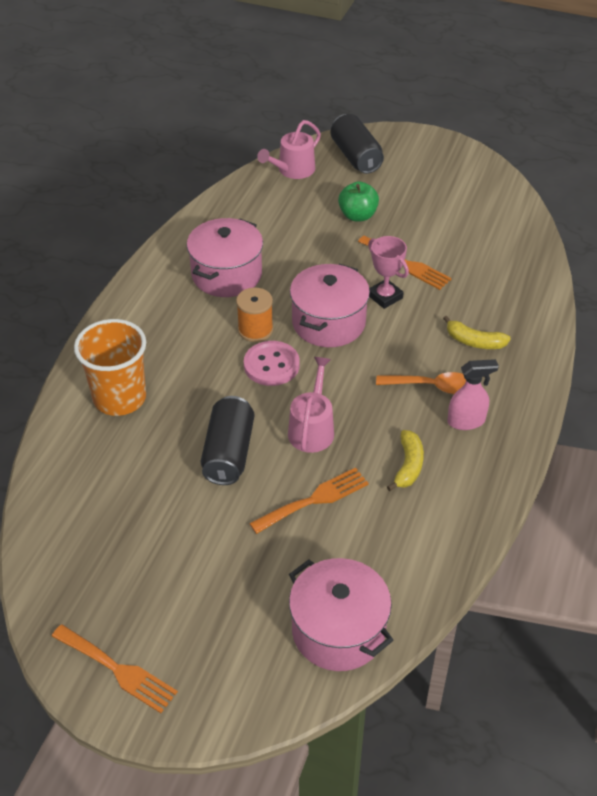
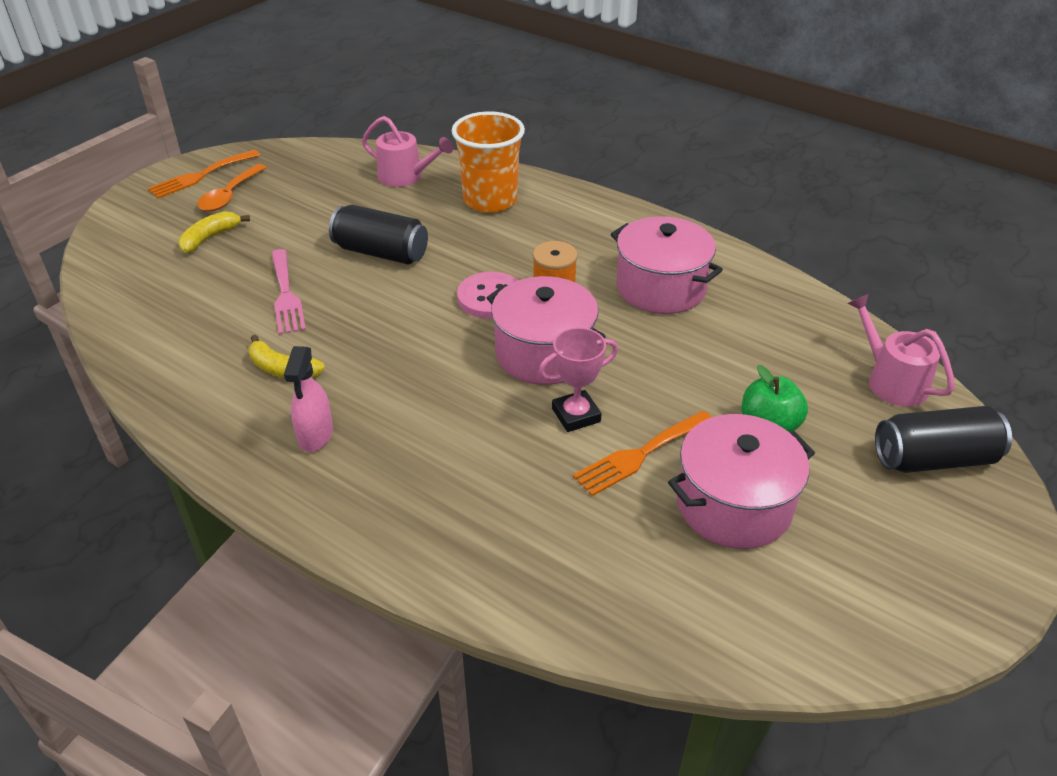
camera: 105 degrees right, 5 degrees down
orange fork [249,468,369,534] -> pink fork [271,249,306,335]
pink watering can [288,357,334,453] -> pink watering can moved to [362,116,453,187]
pink pot [289,558,393,671] -> pink pot moved to [668,414,815,549]
orange spoon [376,372,466,394] -> orange spoon moved to [197,164,267,211]
yellow banana [443,316,511,349] -> yellow banana moved to [178,211,250,253]

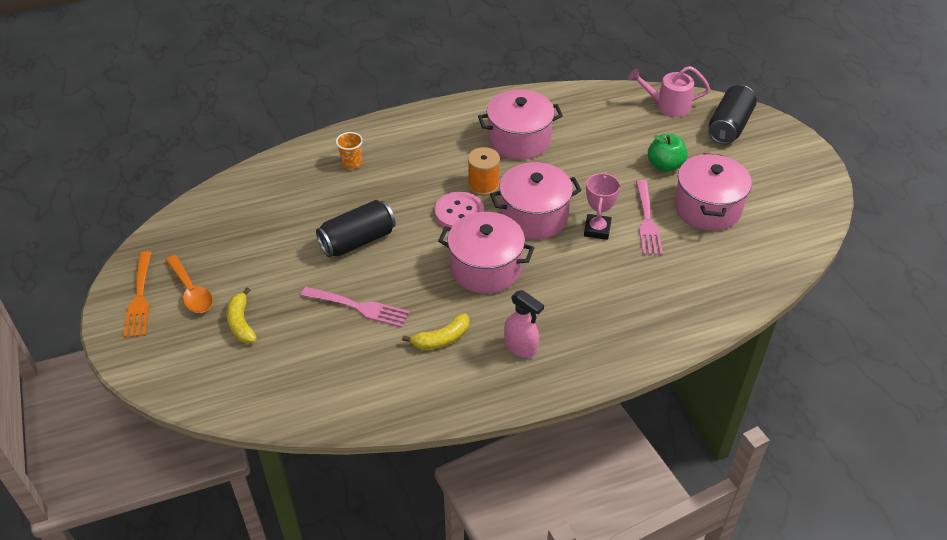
camera: 55 degrees left, 5 degrees up
pink watering can [362,116,453,187] -> none
orange cup [452,111,525,213] -> orange cup [336,132,363,169], size x0.47
orange fork [573,411,712,496] -> pink fork [636,180,663,255]
none -> pink pot [438,212,534,294]

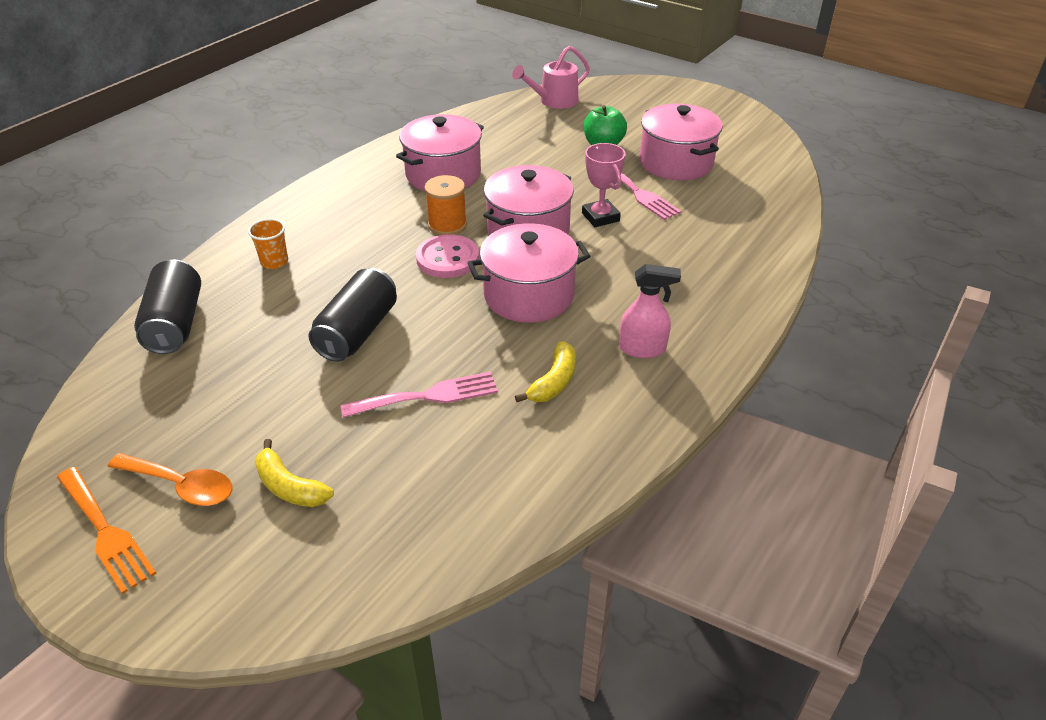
camera: 35 degrees left, 5 degrees down
black can [709,85,757,145] -> black can moved to [134,260,201,354]

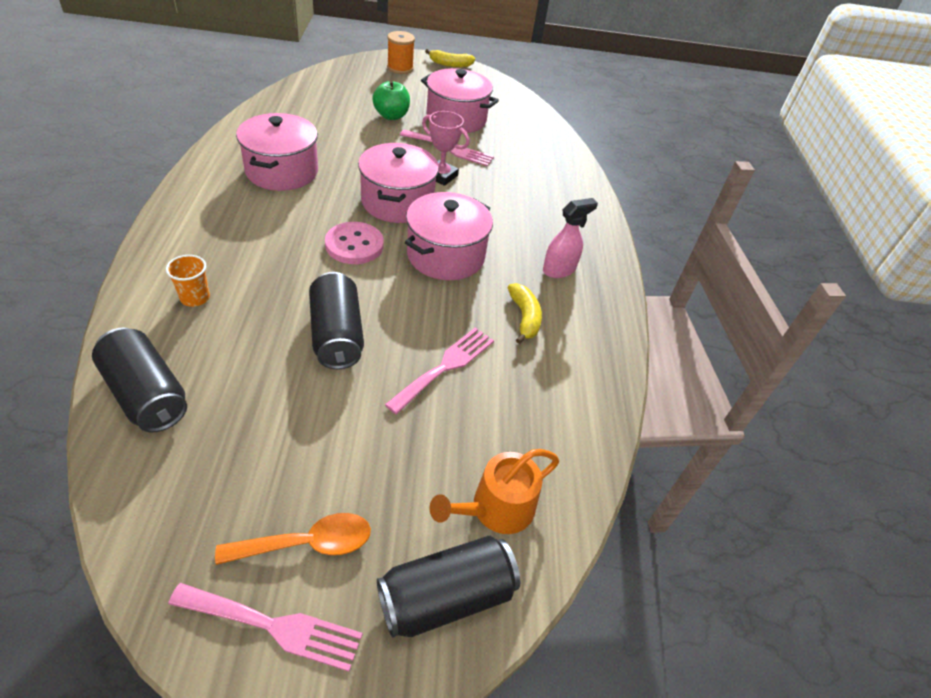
camera: 40 degrees left, 5 degrees up
orange fork [57,467,157,594] -> pink fork [168,583,363,672]
yellow banana [255,439,334,507] -> yellow banana moved to [425,49,475,68]
orange spool [425,175,467,235] -> orange spool moved to [387,31,415,74]
pink watering can [512,46,590,109] -> none
none -> black can [377,536,520,638]
none -> orange watering can [430,449,559,534]

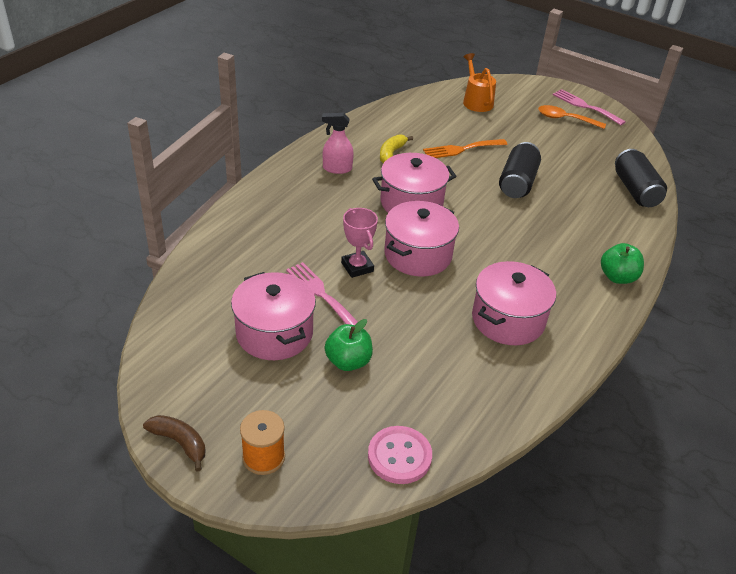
camera: 145 degrees left, 5 degrees down
orange cup [166,255,210,307] -> none
pink button [325,222,384,264] -> pink button moved to [368,426,432,484]
black can [377,536,520,638] -> none
pink fork [385,328,494,414] -> orange fork [423,139,507,158]
yellow banana [425,49,475,68] -> brown banana [143,415,206,471]
orange watering can [430,449,559,534] -> orange watering can turned 105 degrees counterclockwise [463,53,496,112]
none -> green apple [601,243,644,284]

